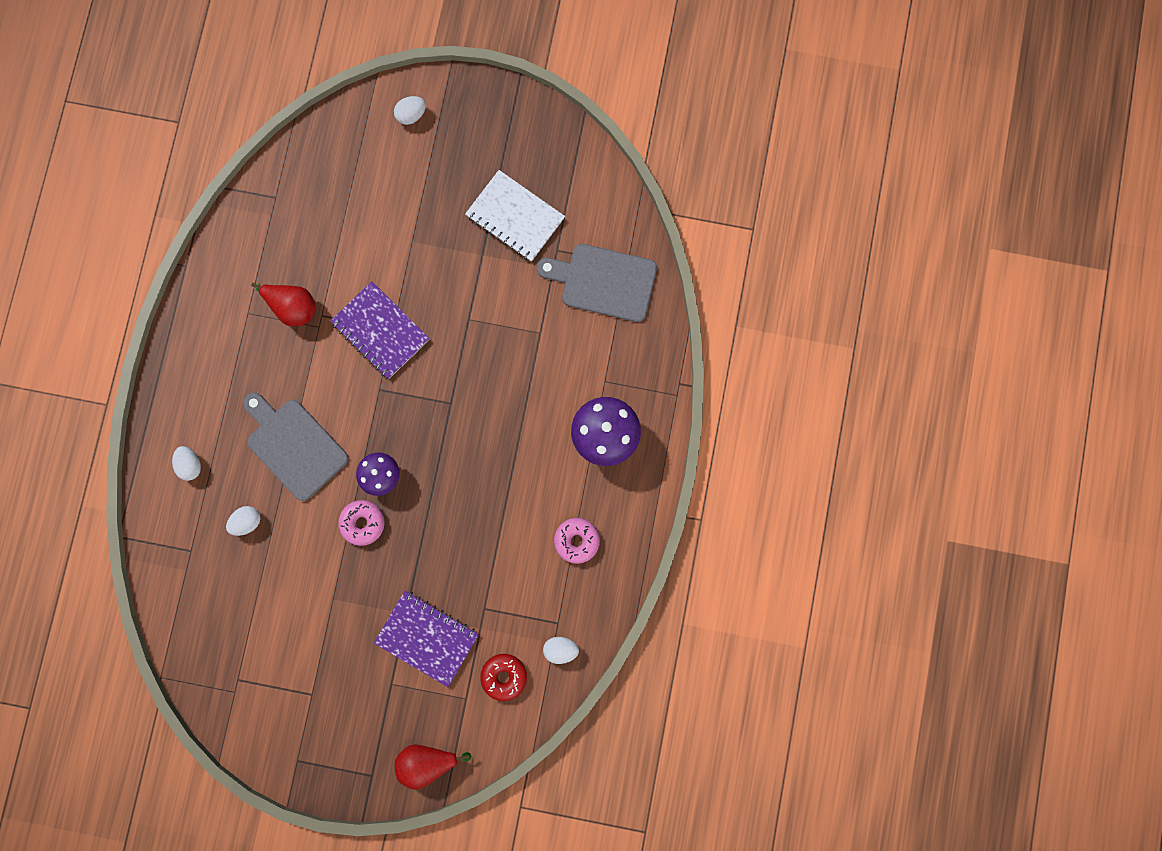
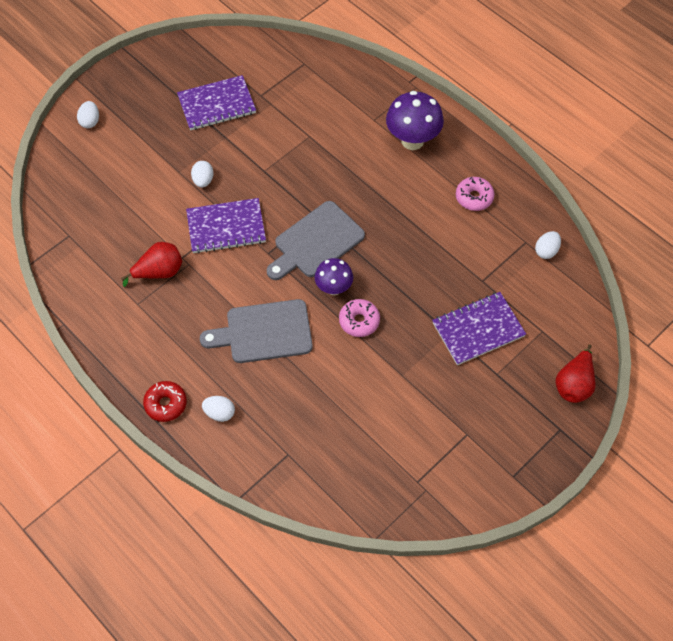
camera: 55 degrees left, 20 degrees down
white egg [226,506,261,536] -> white egg moved to [191,161,214,188]
white notebook [465,170,565,262] -> purple notebook [177,75,256,130]
red donut [480,654,527,701] -> red donut moved to [143,381,187,422]
grey cutting board [537,244,657,322] -> grey cutting board moved to [267,201,365,280]

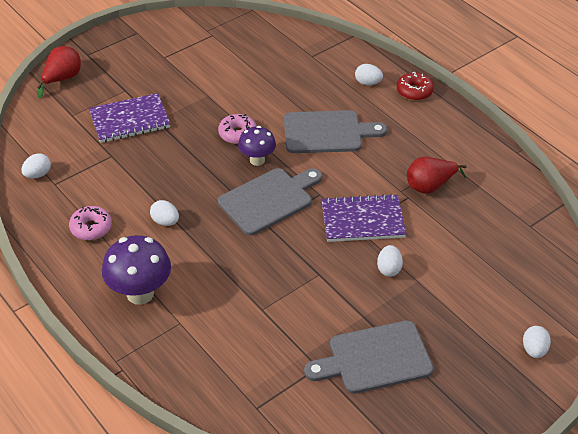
camera: 175 degrees left, 15 degrees down
purple notebook [177,75,256,130] -> grey cutting board [304,320,434,394]
none -> white egg [150,200,179,226]

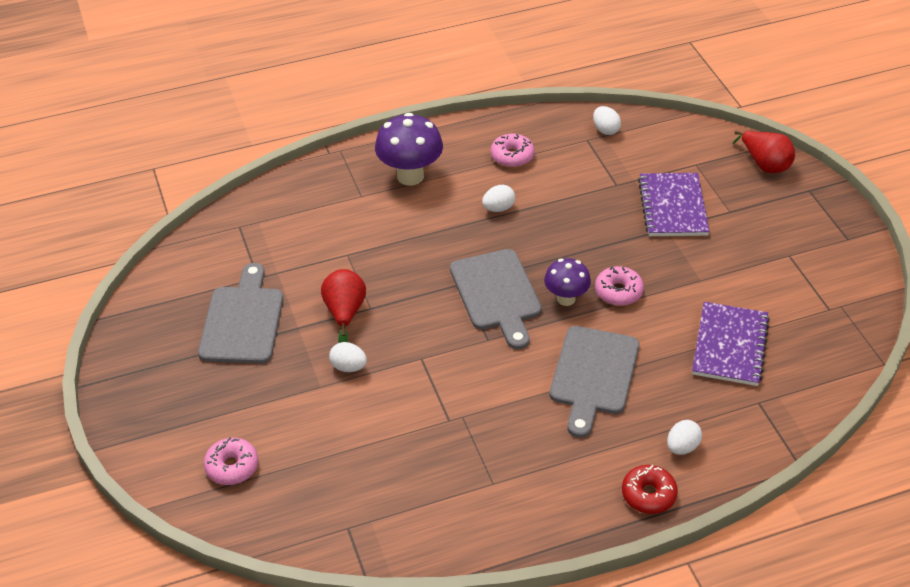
camera: 110 degrees right, 0 degrees up
purple notebook [321,194,406,242] -> purple notebook moved to [692,302,770,386]
red pear [407,157,467,194] -> red pear moved to [321,269,366,343]
white egg [523,326,551,358] -> none
none -> pink donut [204,437,258,485]

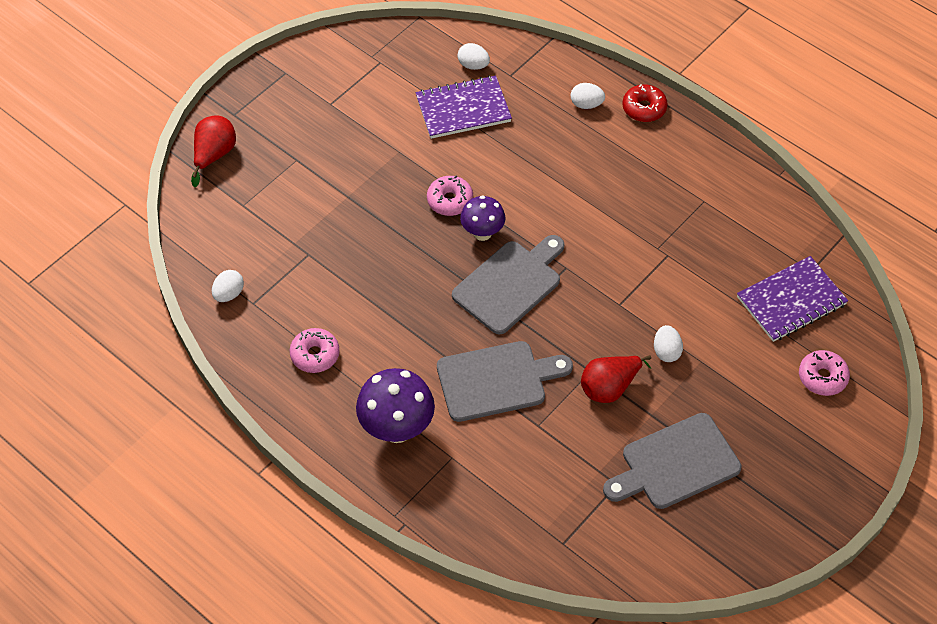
camera: 120 degrees left, 10 degrees up
white egg [482,185,515,212] -> white egg moved to [458,43,490,70]
grey cutting board [550,326,639,438] -> grey cutting board moved to [437,341,573,422]
purple notebook [638,173,710,236] -> purple notebook moved to [737,256,848,342]

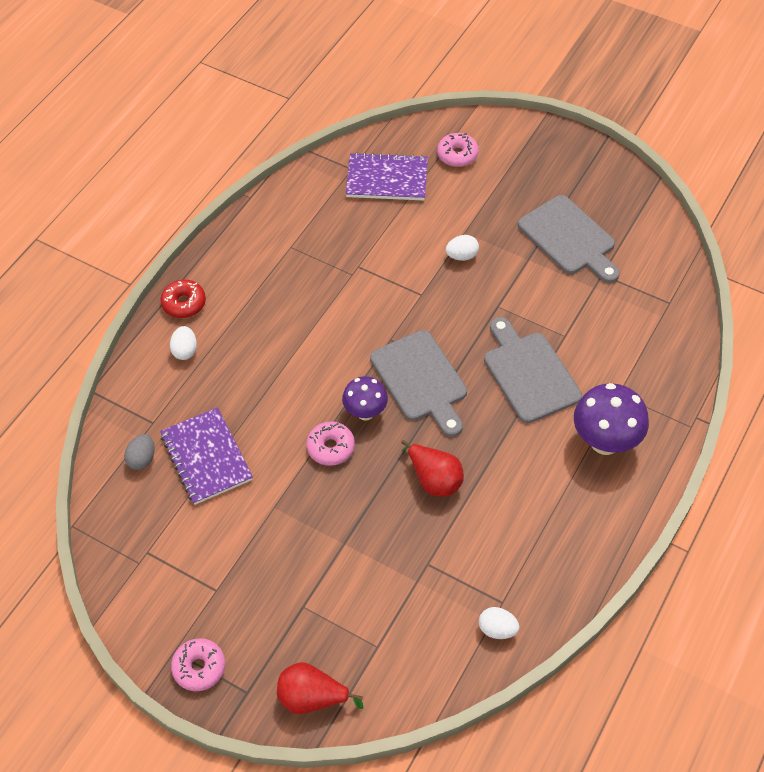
camera: 100 degrees left, 0 degrees up
pink donut [290,328,340,373] -> pink donut moved to [171,638,225,691]
grey cutting board [452,235,564,334] -> grey cutting board turned 150 degrees counterclockwise [370,330,467,437]
white egg [458,43,490,70] -> grey egg [124,434,155,470]
red pear [581,355,651,403] -> red pear moved to [402,440,464,497]
purple notebook [737,256,848,342] -> purple notebook turned 45 degrees counterclockwise [346,152,428,200]

